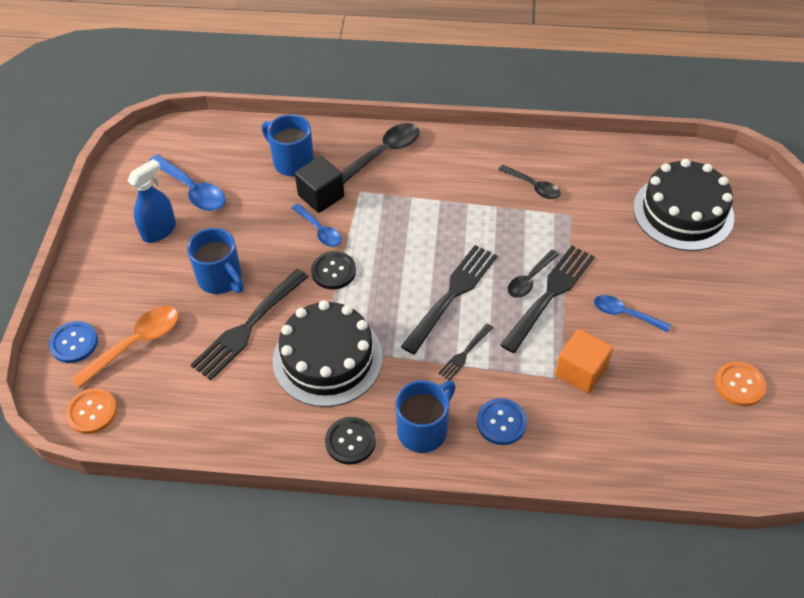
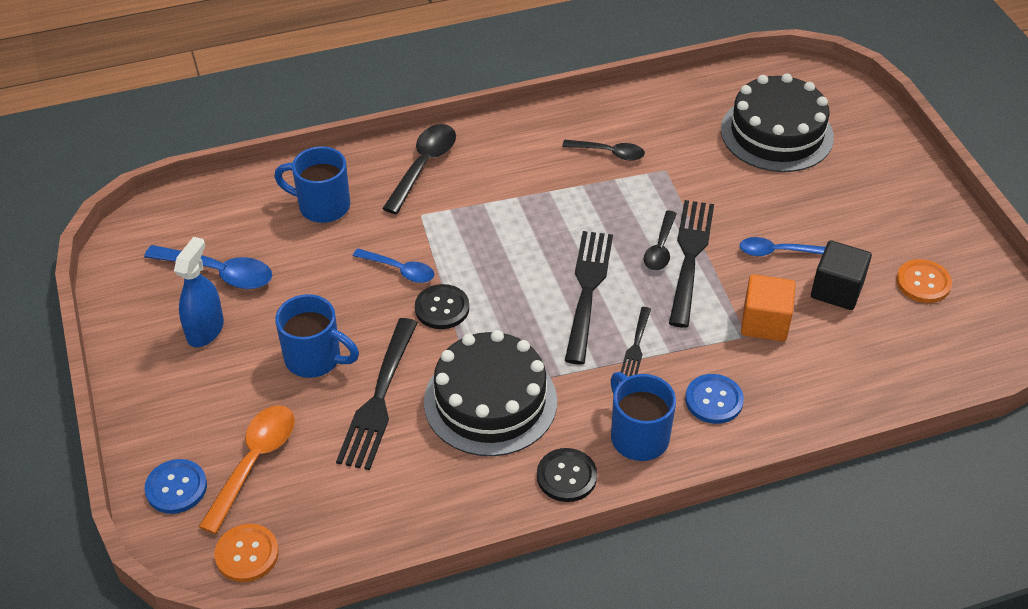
camera: 25 degrees left, 5 degrees down
black cube [295,156,344,213] -> black cube moved to [811,240,872,310]
blue mug [395,380,456,453] -> blue mug turned 45 degrees counterclockwise [610,372,676,461]

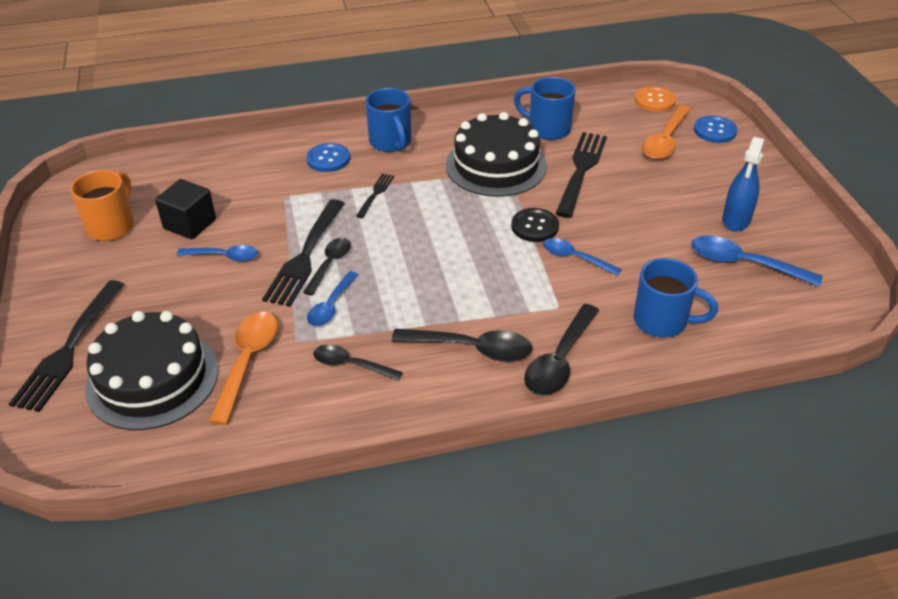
camera: 175 degrees left, 5 degrees down
blue mug [275,294,359,378] -> blue mug moved to [514,77,576,140]
black button [537,448,597,502] -> none
black fork [565,231,613,364] -> black fork moved to [9,280,125,412]
orange cube [741,274,796,342] -> none
orange button [896,259,952,303] -> orange mug [70,170,134,241]
none -> orange spoon [209,312,278,425]
none -> blue spoon [307,271,359,326]
none -> black spoon [392,329,532,362]

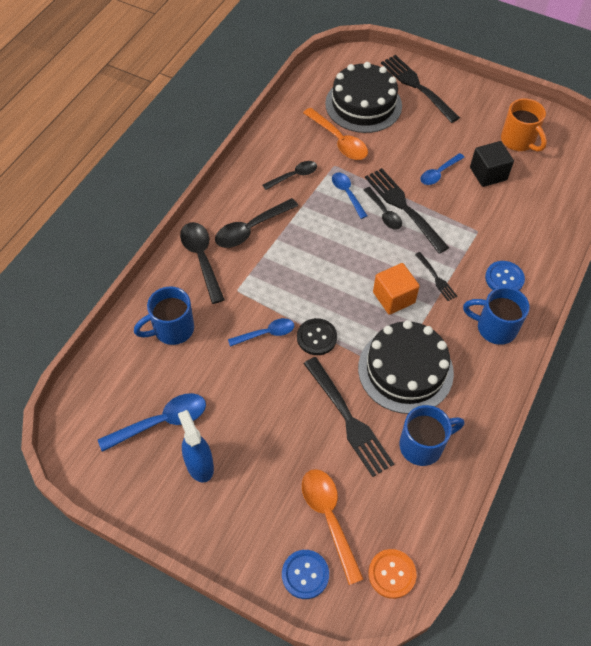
camera: 130 degrees right, 15 degrees up
none -> orange cube [373,263,420,315]

